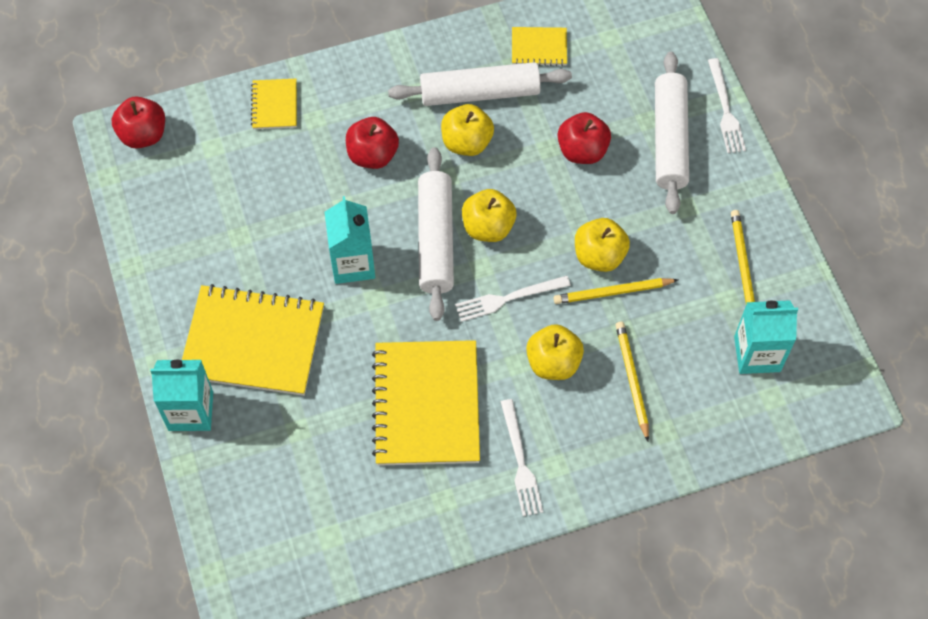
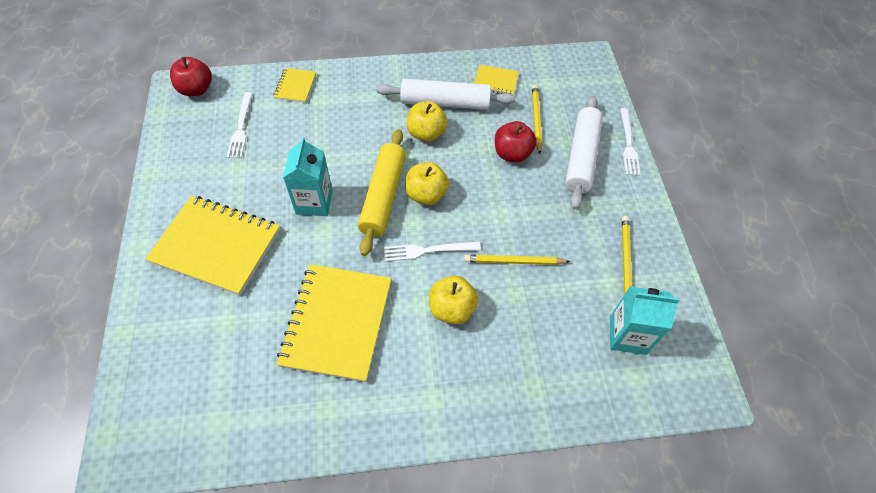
camera: 10 degrees right, 5 degrees down
turquoise carton [150,360,213,431] -> none
red apple [346,117,399,169] -> none
white rolling pin [418,147,454,321] -> yellow rolling pin [358,129,406,256]
white fork [501,399,543,516] -> white fork moved to [227,92,253,158]
yellow apple [575,218,630,272] -> none
yellow pencil [616,322,649,441] -> yellow pencil moved to [532,85,542,154]

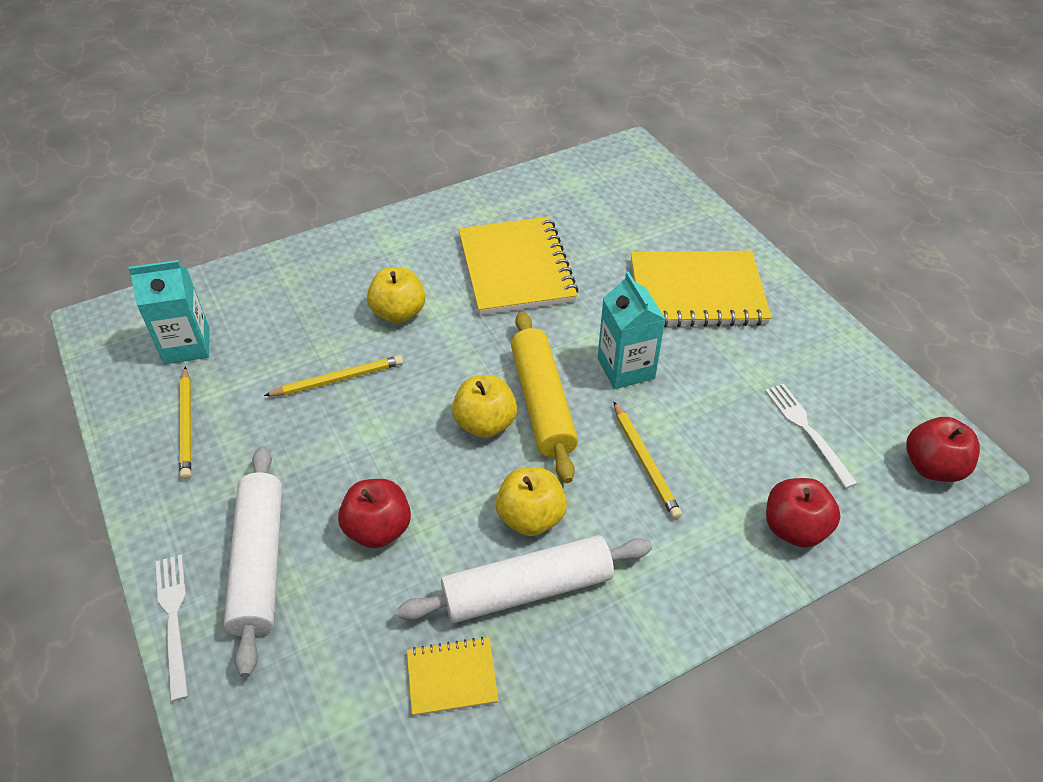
camera: 160 degrees right, 10 degrees down
yellow notebook [274,68,316,103] -> red apple [766,478,841,548]
white fork [384,241,481,262] -> none
yellow pencil [532,85,542,154] -> yellow pencil moved to [613,401,682,519]

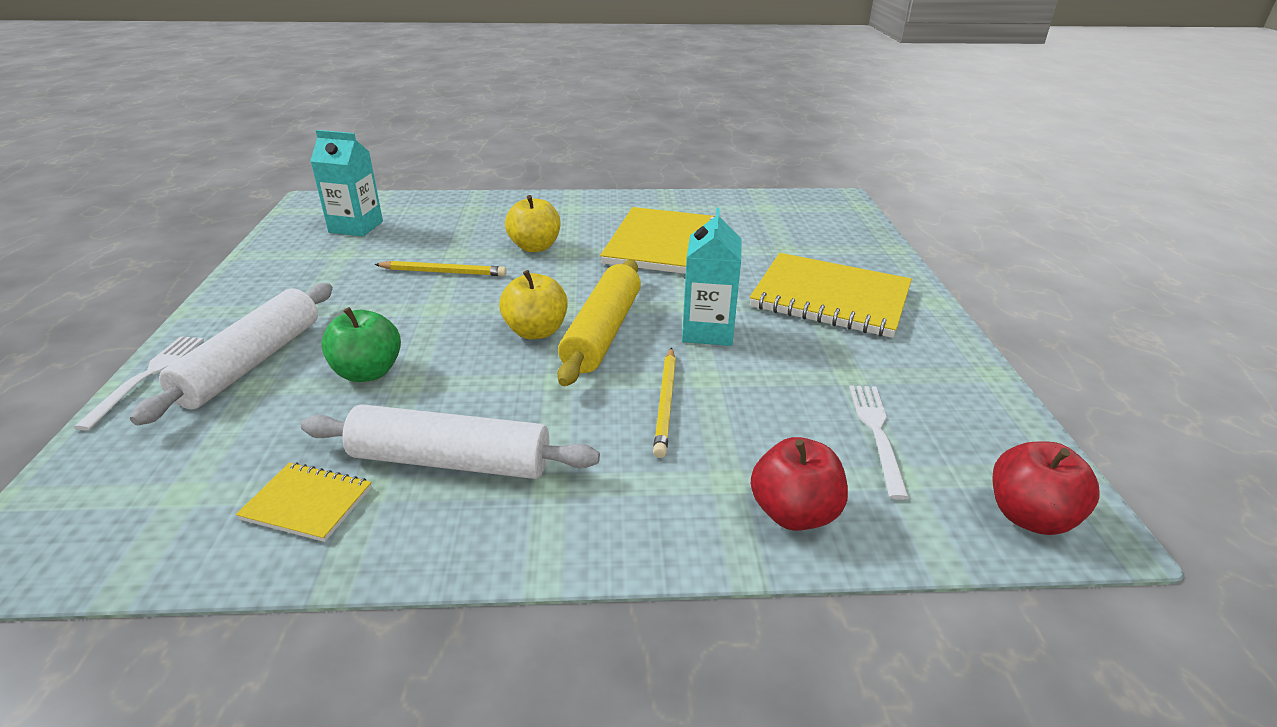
camera: 25 degrees right, 15 degrees down
yellow pencil [180,367,191,480] -> none
red apple [338,479,411,548] -> green apple [321,307,401,382]
yellow apple [496,467,567,536] -> none

